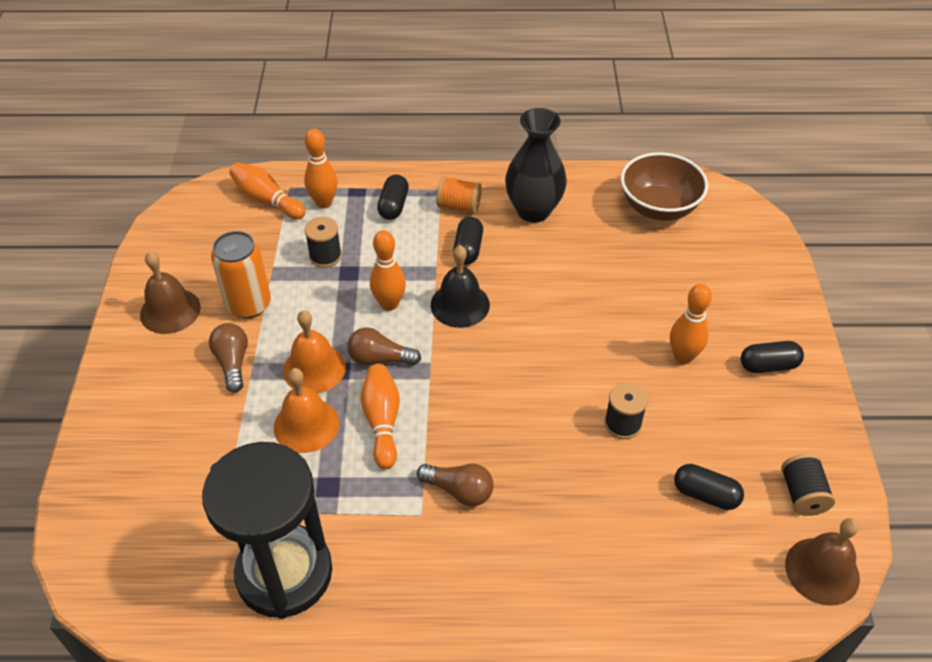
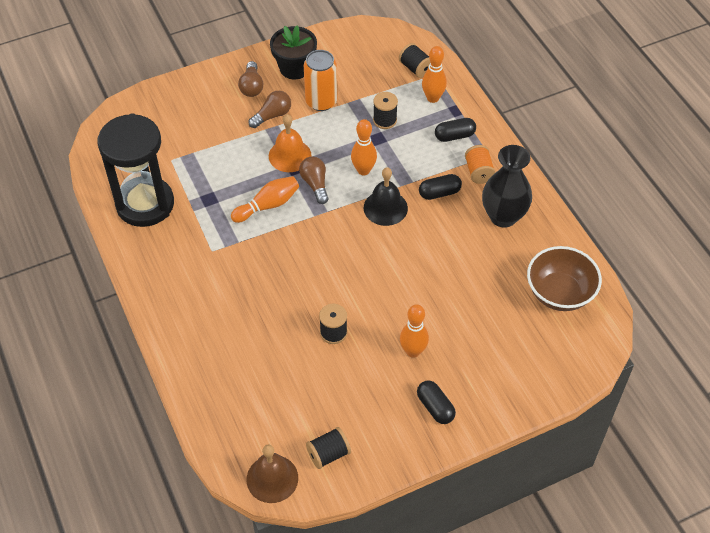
camera: 65 degrees right, 5 degrees up
brown bell [140,251,201,334] -> black flower pot [270,25,317,79]
orange bowling pin [229,163,306,219] -> black spool [399,43,430,78]
orange bell [274,368,339,453] -> none
brown light bulb [417,464,493,507] -> brown light bulb moved to [238,61,263,97]
black capsule [674,464,744,510] -> none

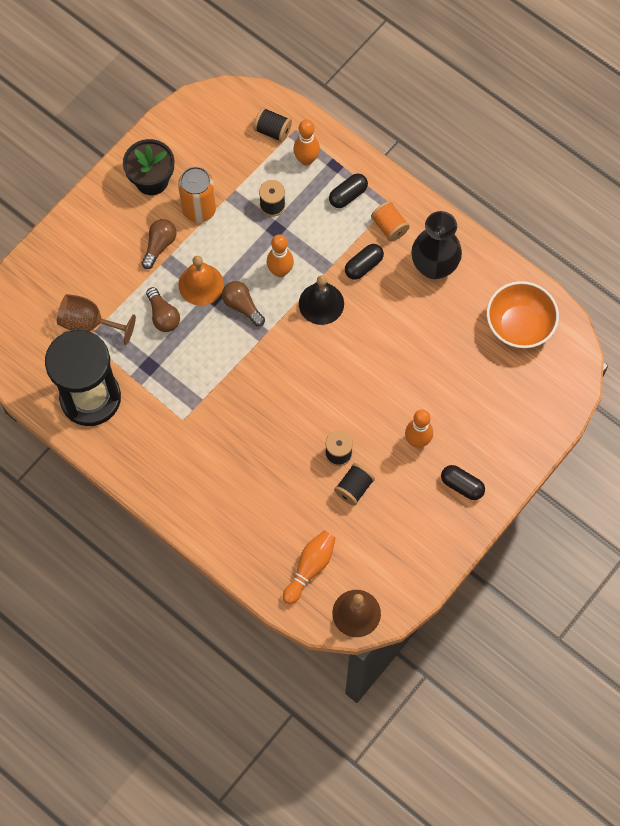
camera: 25 degrees left, 15 degrees up
orange bowling pin [231,176,299,223] -> orange bowling pin moved to [283,531,335,605]
brown light bulb [238,61,263,97] -> brown light bulb moved to [146,287,180,332]
black spool [306,427,351,469] -> black spool moved to [334,463,375,506]
brown bowl [527,246,602,311] -> orange bowl [487,281,559,349]
none -> brown goblet [57,294,136,345]

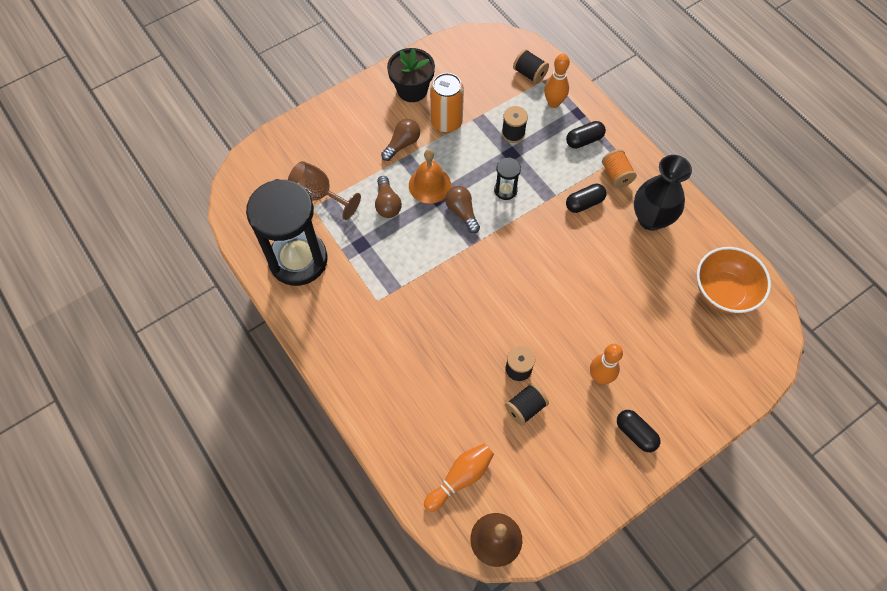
camera: 15 degrees right, 5 degrees down
orange bowling pin [267,234,294,277] -> black hourglass [494,157,521,200]
black bell [299,275,344,325] -> none

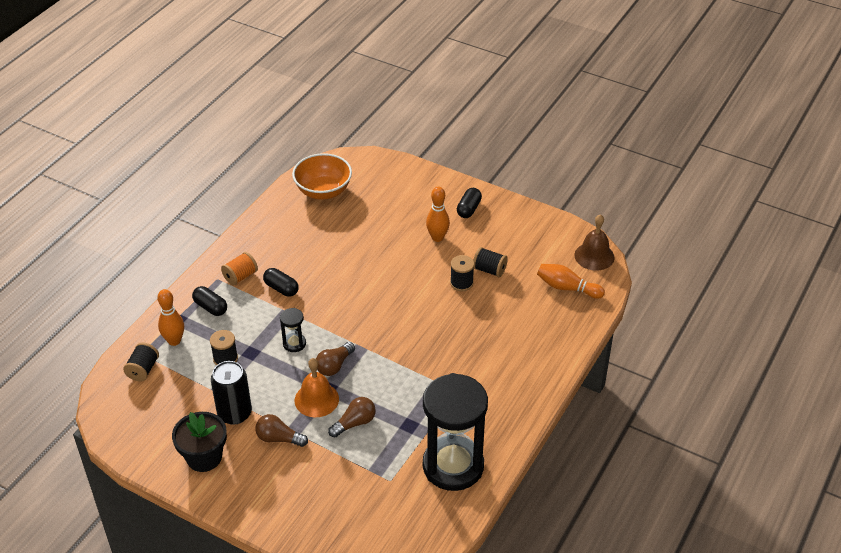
camera: 115 degrees left, 20 degrees down
brown goblet [288,161,361,220] -> none
orange can [430,73,464,133] -> black can [211,361,252,425]
black vase [634,155,692,231] -> none

